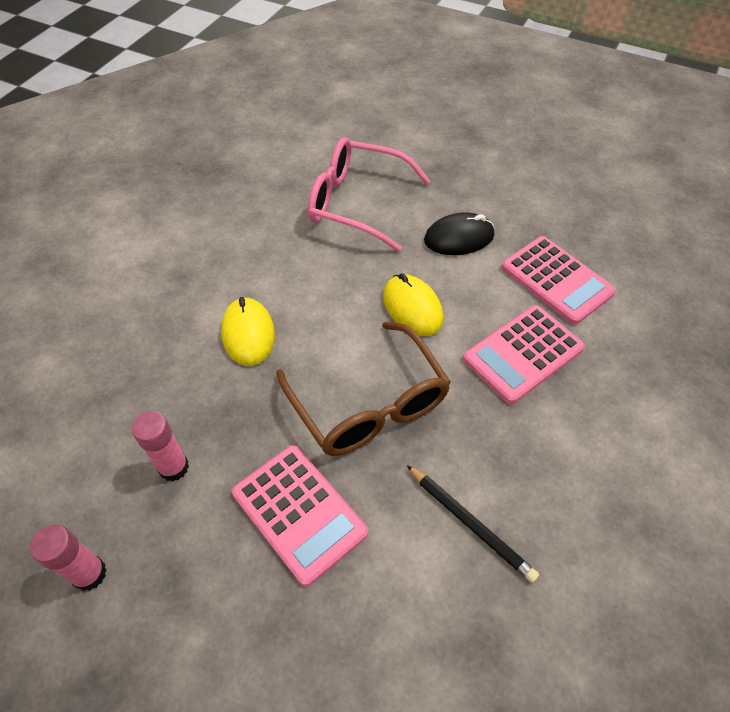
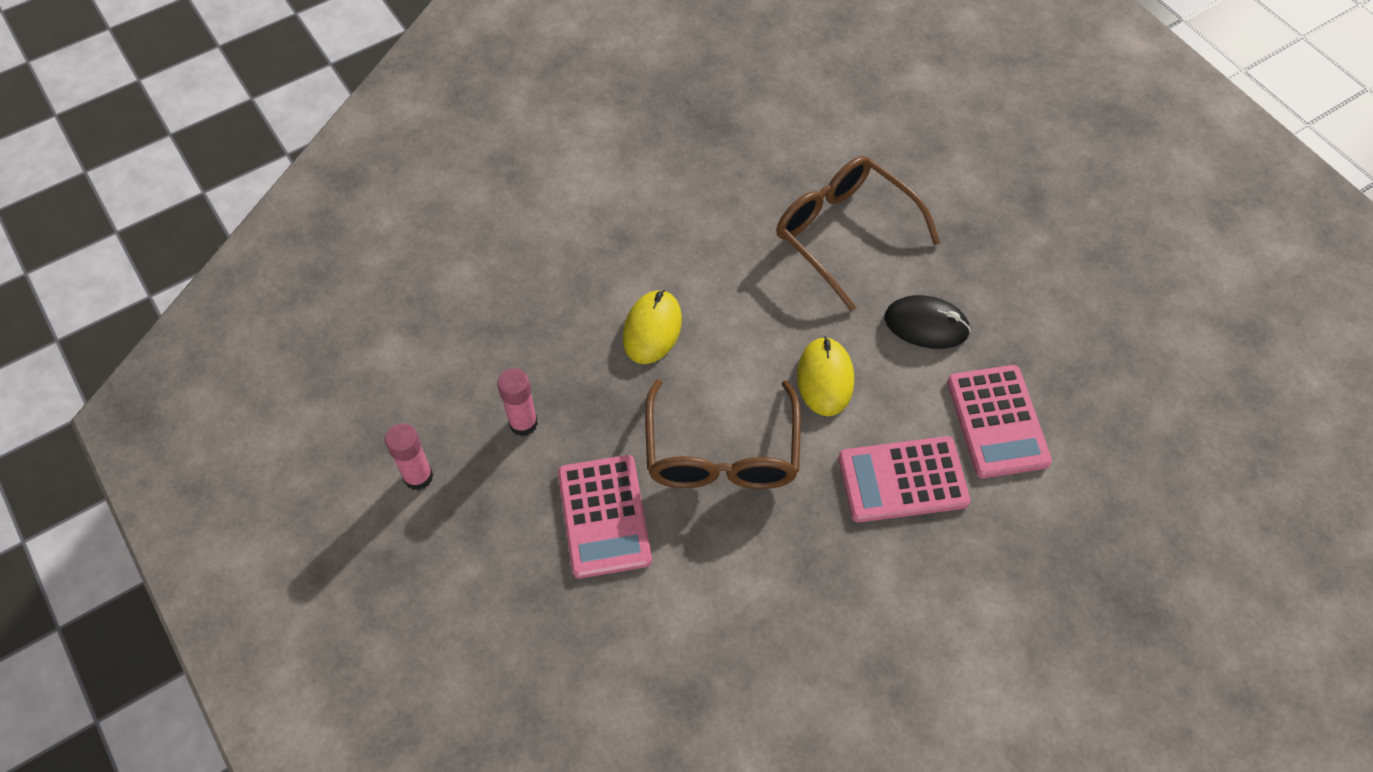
camera: 30 degrees right, 5 degrees up
pink glasses [308,137,430,252] -> brown glasses [776,156,941,311]
black pencil [407,465,539,583] -> none

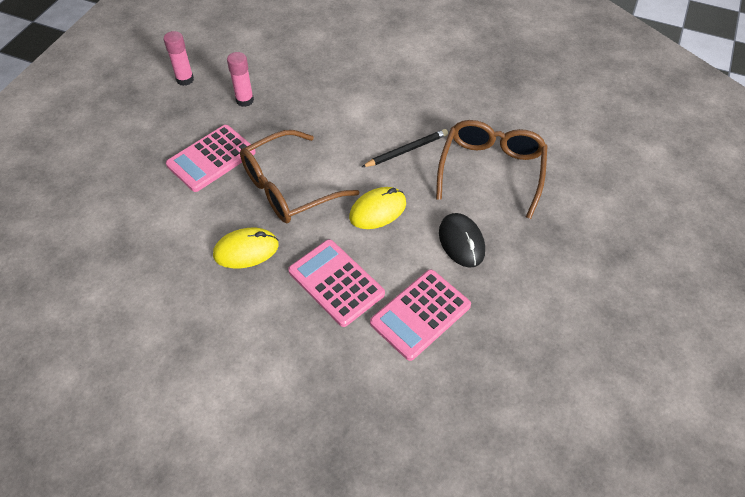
camera: 55 degrees right, 5 degrees down
yellow mouse [623,290,682,364] -> yellow mouse moved to [213,228,279,268]
none -> black pencil [362,129,448,167]

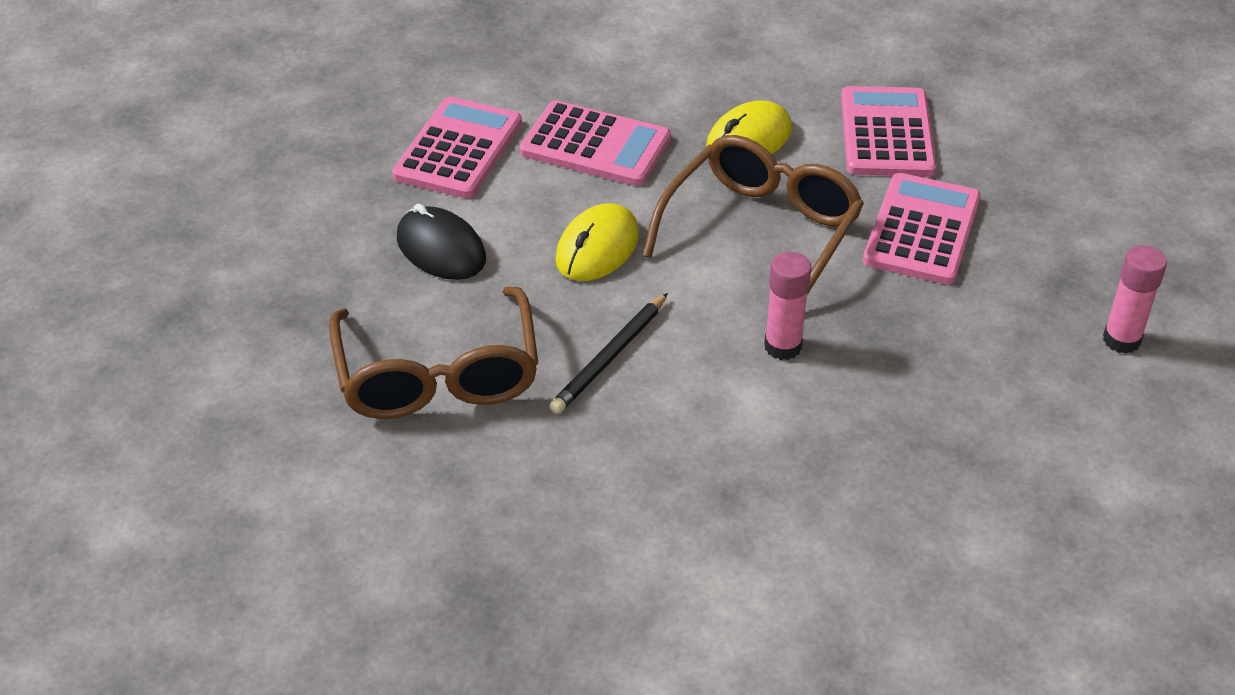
camera: 155 degrees right, 10 degrees down
pink glue stick [227,52,254,107] -> pink glue stick moved to [764,252,812,360]
none -> pink calculator [841,86,936,177]

